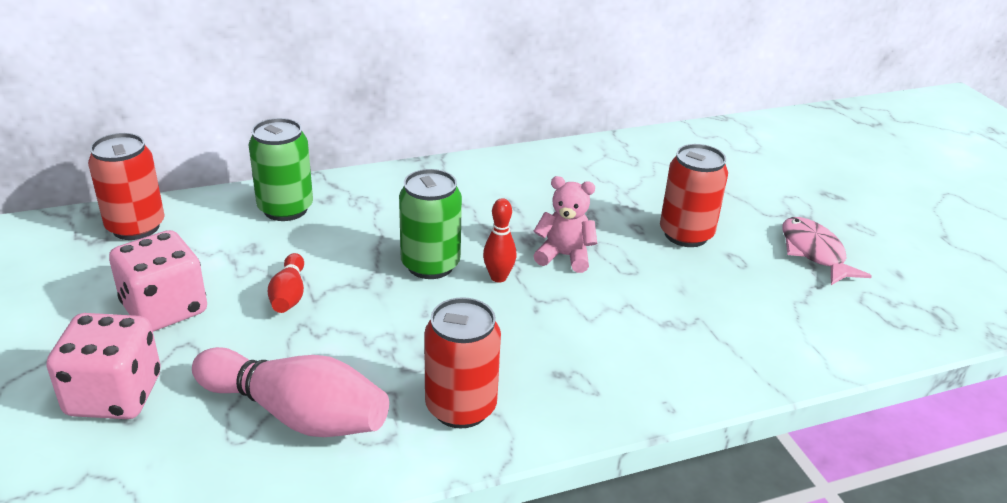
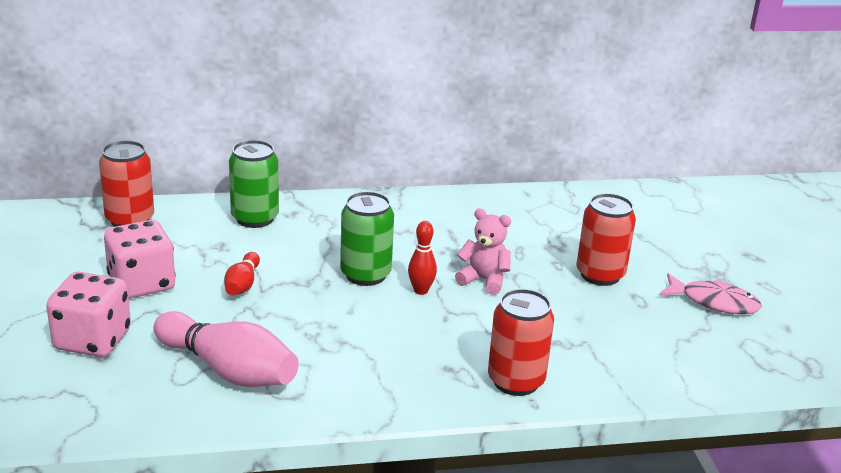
camera: 10 degrees right, 5 degrees down
red can [424,297,501,428] -> red can moved to [488,289,554,396]
pink fish [782,217,872,285] -> pink fish turned 120 degrees clockwise [659,273,762,314]

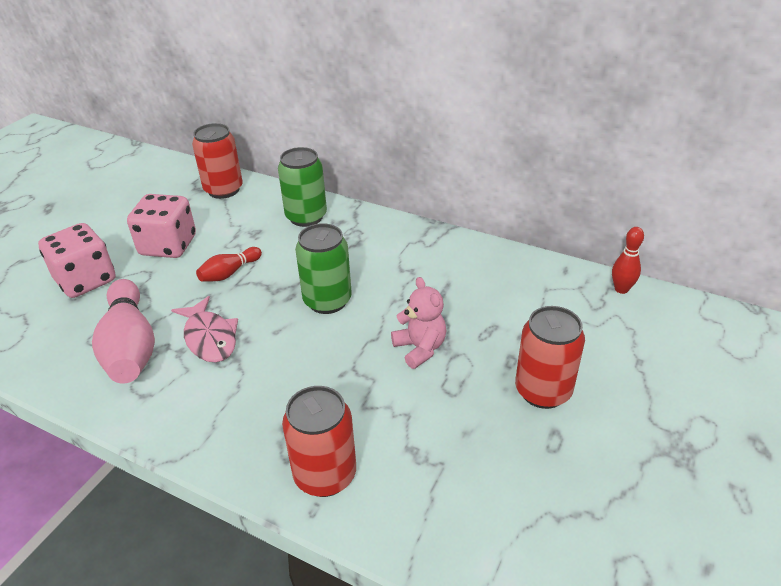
camera: 40 degrees right, 10 degrees up
red bowling pin [408,221,437,295] -> red bowling pin moved to [612,227,644,294]
pink fish [659,273,762,314] -> pink fish moved to [171,296,238,362]

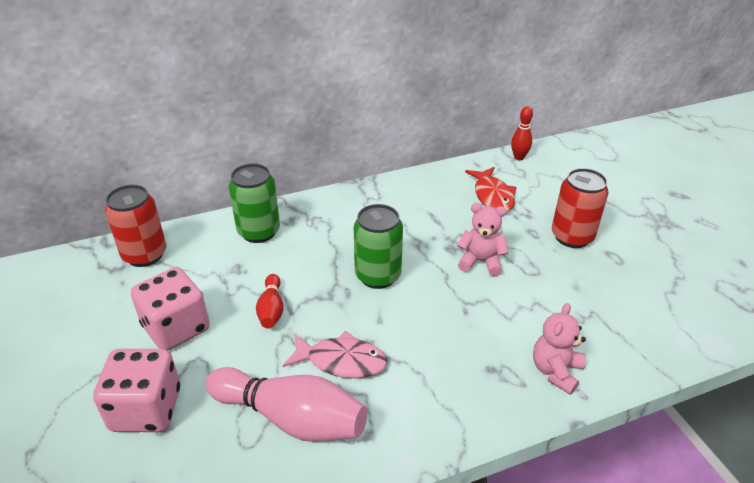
camera: 50 degrees left, 0 degrees up
red can [282,386,356,497] -> pink teddy bear [533,303,586,395]
none -> red fish [465,167,517,212]

